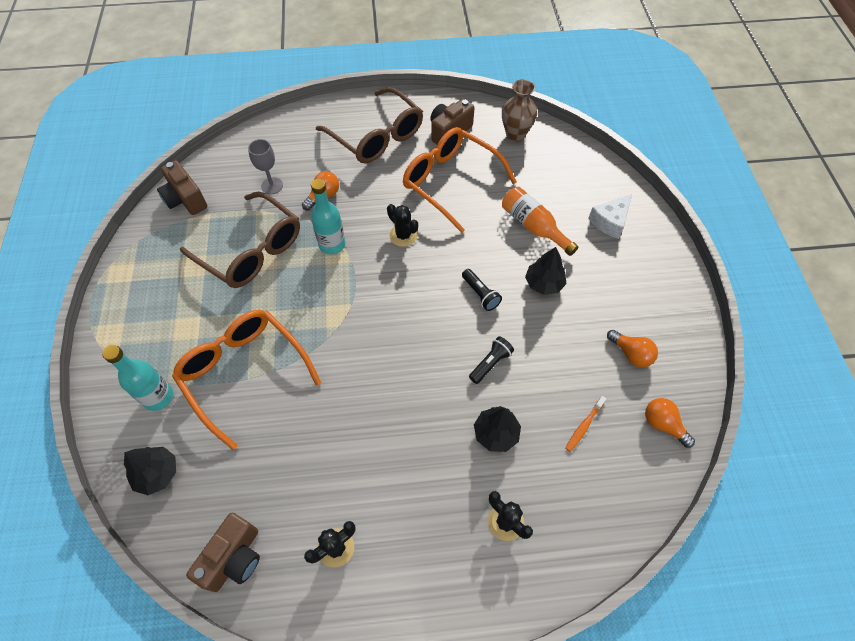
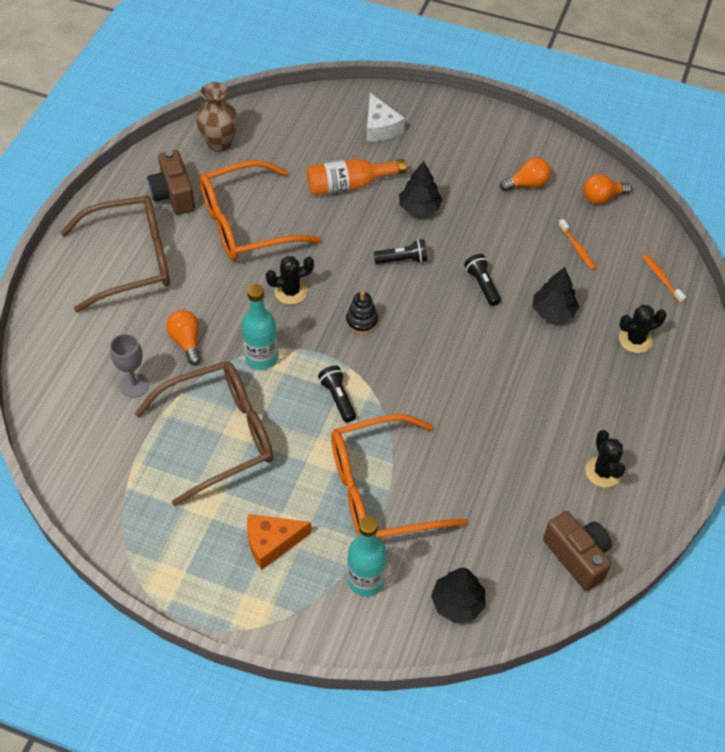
camera: 65 degrees left, 5 degrees down
brown camera [157,160,208,215] -> none
none -> orange cheese [247,514,312,570]
none -> black flashlight [318,366,356,422]
none -> black stacking toy [346,291,378,334]
none -> orange toothbrush [642,254,686,303]

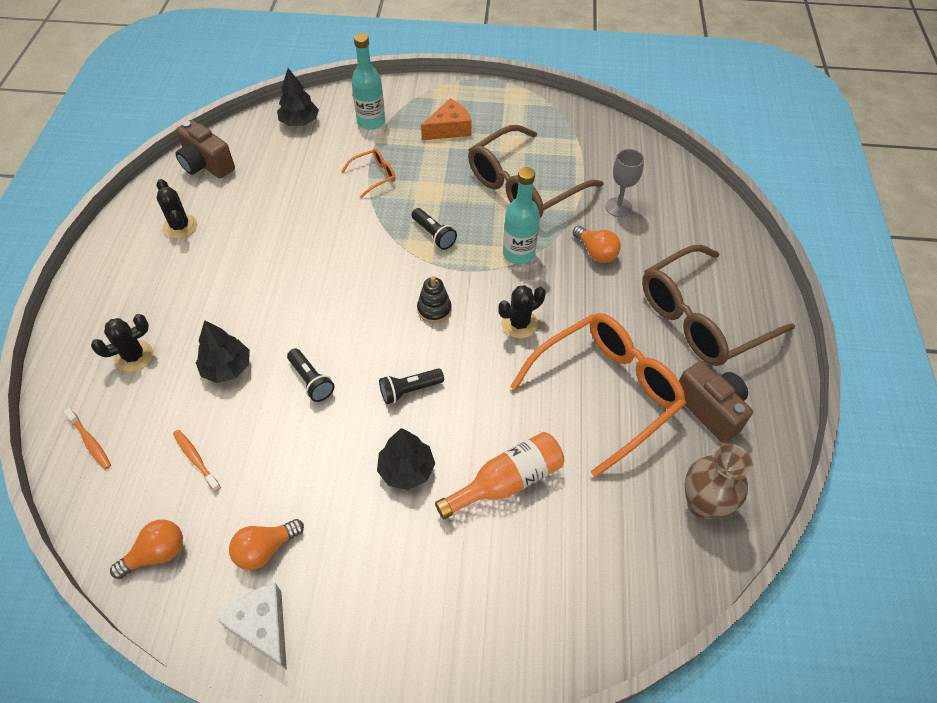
camera: 165 degrees right, 0 degrees up
orange glasses [331,414,468,538] -> orange glasses [341,148,396,198], size x0.43
white cheese [367,93,405,141] -> white cheese moved to [217,583,287,670]

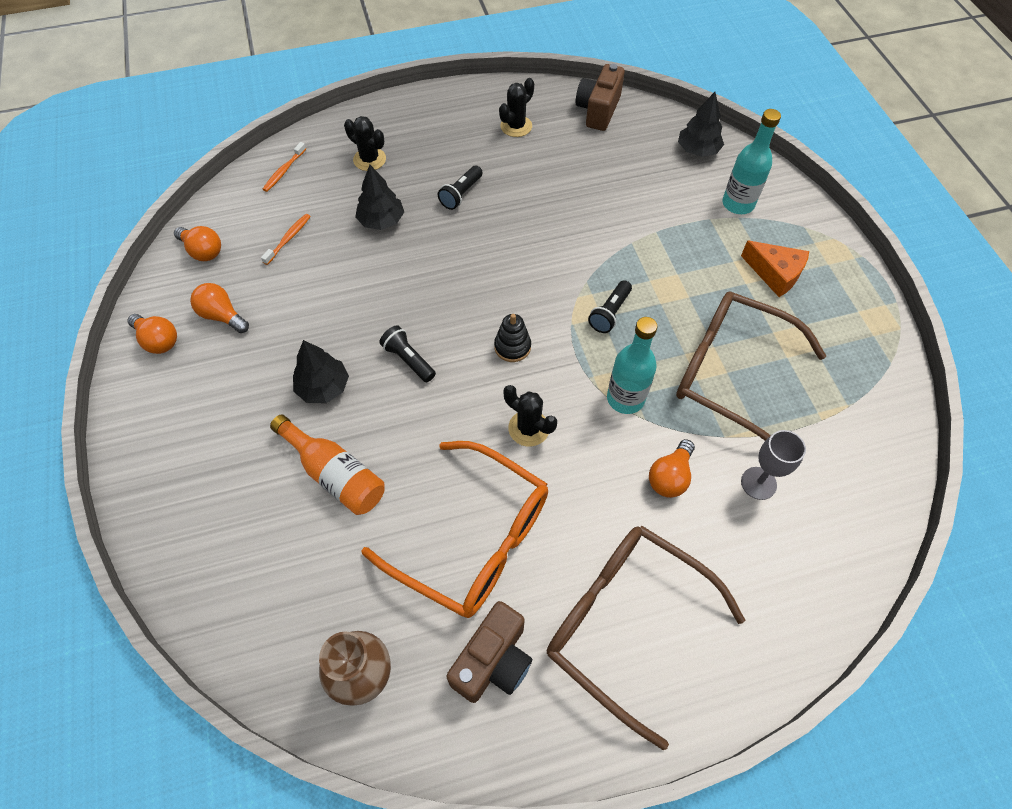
camera: 70 degrees right, 5 degrees up
white cheese [217,583,287,670] -> orange light bulb [128,314,177,354]
black flashlight [287,348,335,402] -> black flashlight moved to [438,165,483,210]
orange glasses [341,148,396,198] -> none

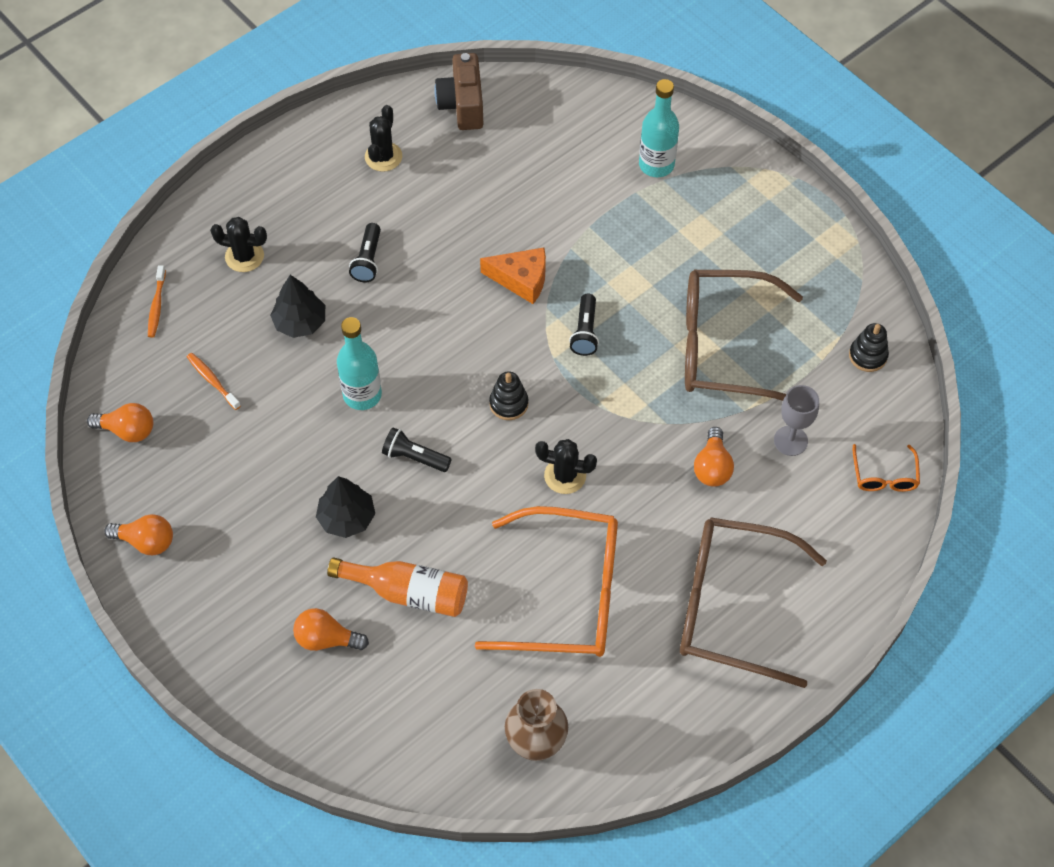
camera: 25 degrees left, 0 degrees up
orange light bulb [190,283,249,333] -> orange light bulb moved to [293,608,369,651]
orange toothbrush [261,214,311,265] -> orange toothbrush turned 45 degrees counterclockwise [187,353,241,410]
brown camera [446,601,532,703] -> none
turquoise bottle [607,317,657,414] -> turquoise bottle moved to [337,317,382,410]
black tree [678,92,724,157] -> none
orange cheese [741,240,809,297] -> orange cheese moved to [480,248,546,304]
none -> black stacking toy [849,323,889,372]
none -> orange glasses [853,444,920,492]

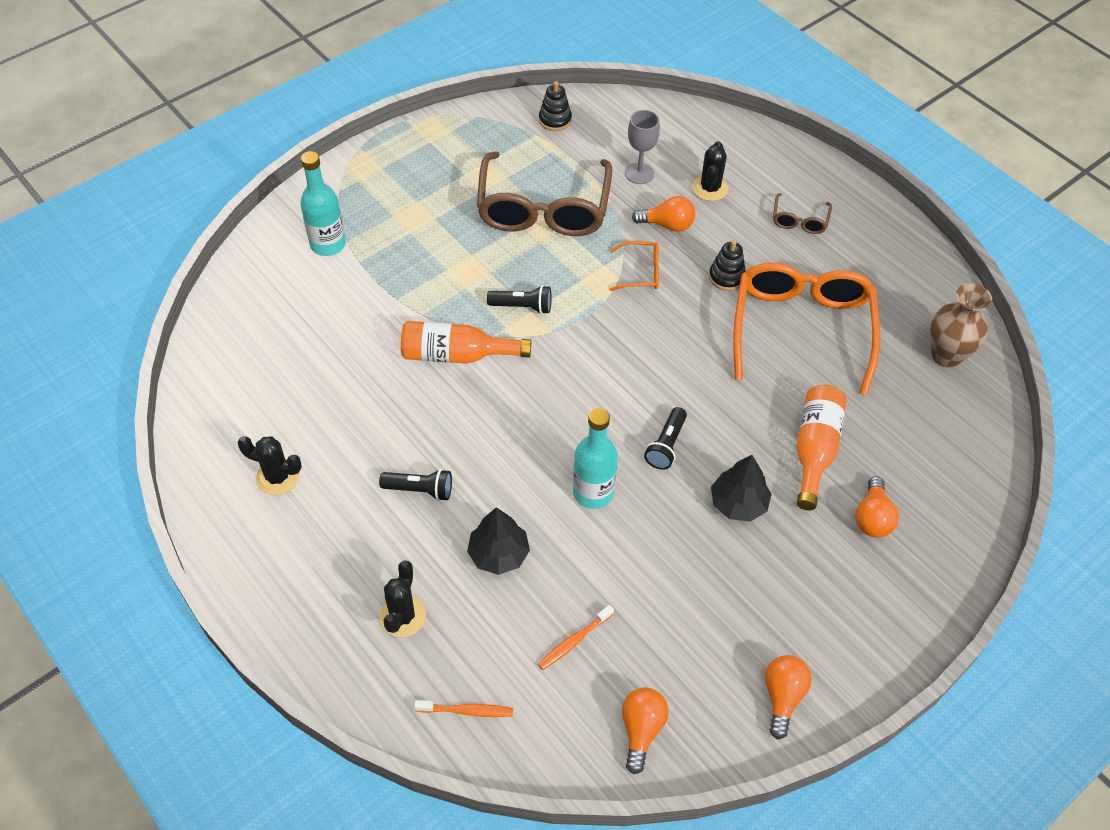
camera: 90 degrees left, 5 degrees down
brown camera [434,53,483,130] -> none
orange cheese [480,248,546,304] -> orange bottle [401,321,531,364]
black stacking toy [489,371,528,420] -> black stacking toy moved to [709,240,746,291]
black cactus [535,439,597,494] -> black cactus moved to [692,141,728,201]
brown glasses [680,517,827,688] -> brown glasses [773,193,832,234], size x0.43
orange glasses [853,444,920,492] -> orange glasses moved to [609,241,659,291]

